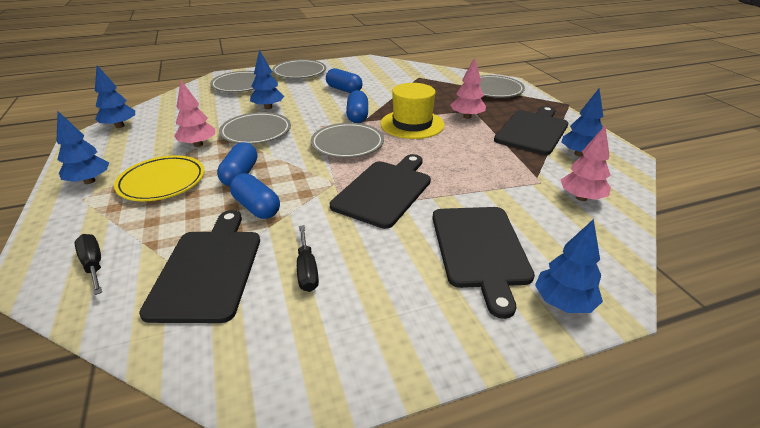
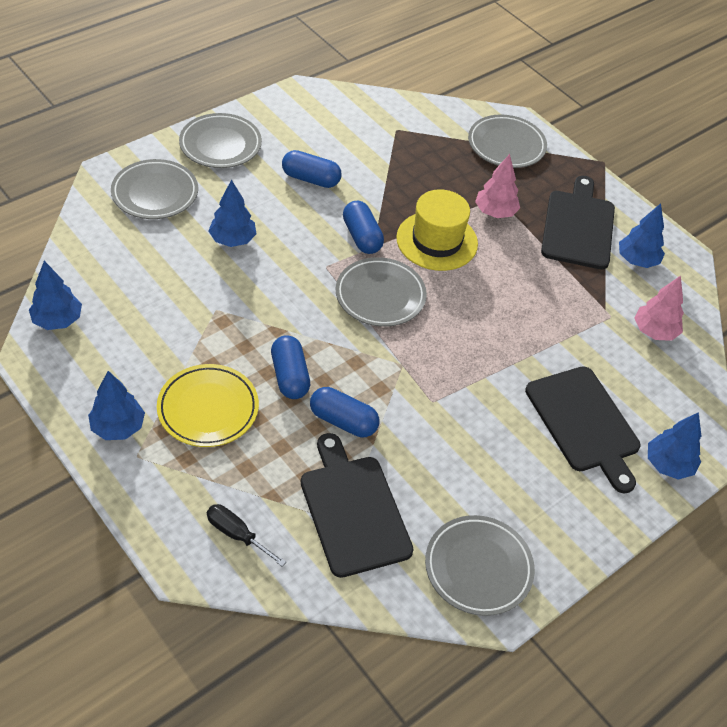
camera: 25 degrees left, 15 degrees up
pink tree [174,80,215,147] -> none
grey plate [219,112,291,144] -> grey plate moved to [425,515,535,616]
black screwdriver [297,225,319,292] -> none
black cutting board [330,154,431,229] -> none

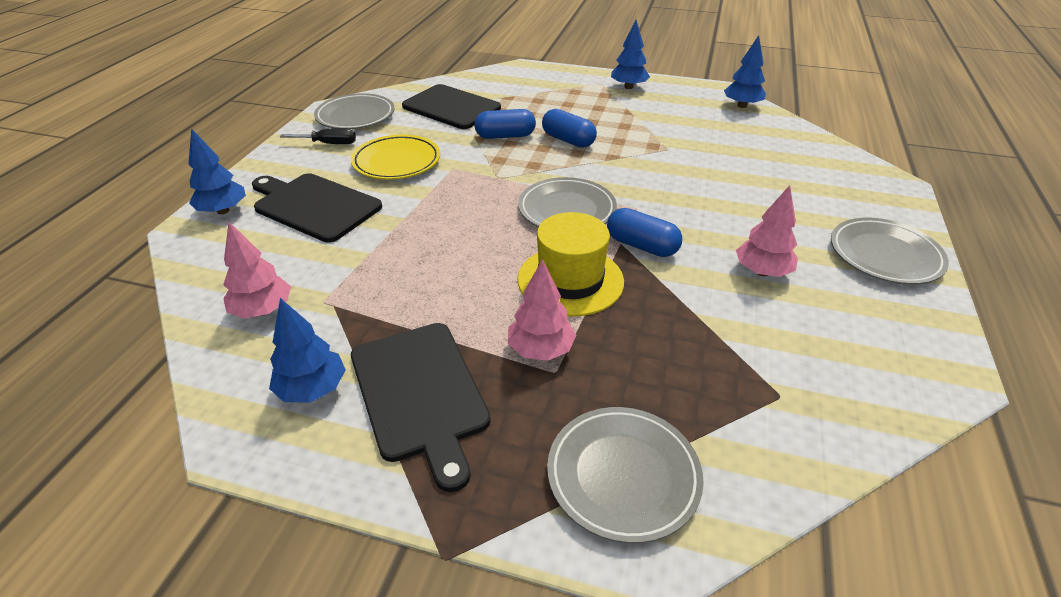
camera: 150 degrees right, 10 degrees down
grey plate [111,159,198,219] -> none
yellow plate [157,364,259,447] -> yellow plate moved to [351,134,440,180]
black screwdriver [207,504,286,567] -> black screwdriver moved to [280,128,356,144]
blue tree [209,180,256,247] -> none
blue capsule [282,150,342,188] -> pink tree [736,185,798,277]

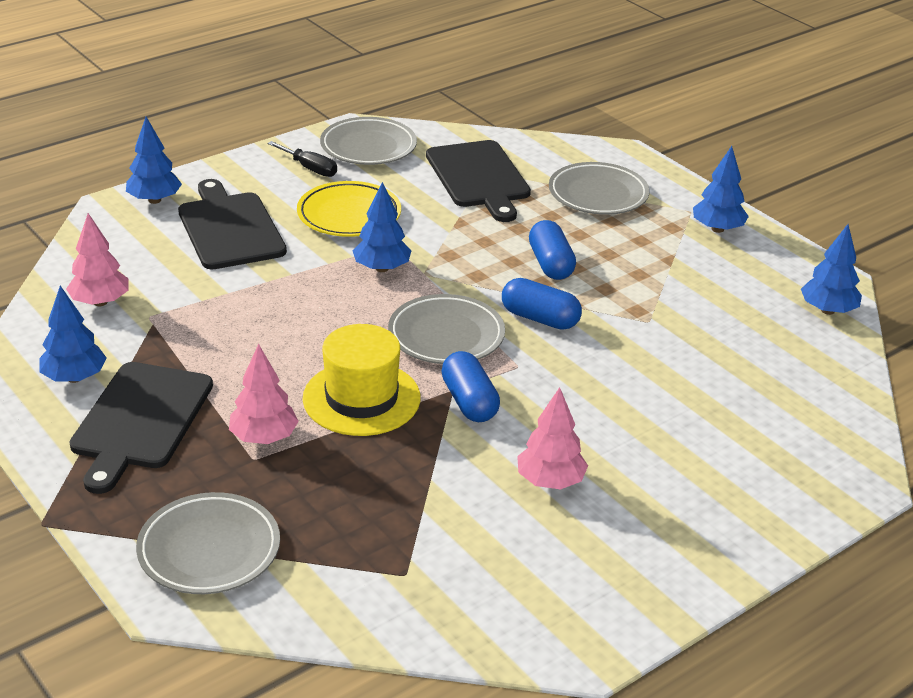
camera: 35 degrees right, 5 degrees down
blue capsule [474,109,536,139] -> blue capsule moved to [502,278,582,330]
grey plate [831,218,949,285] -> grey plate moved to [549,162,650,215]
none -> blue tree [352,182,412,272]

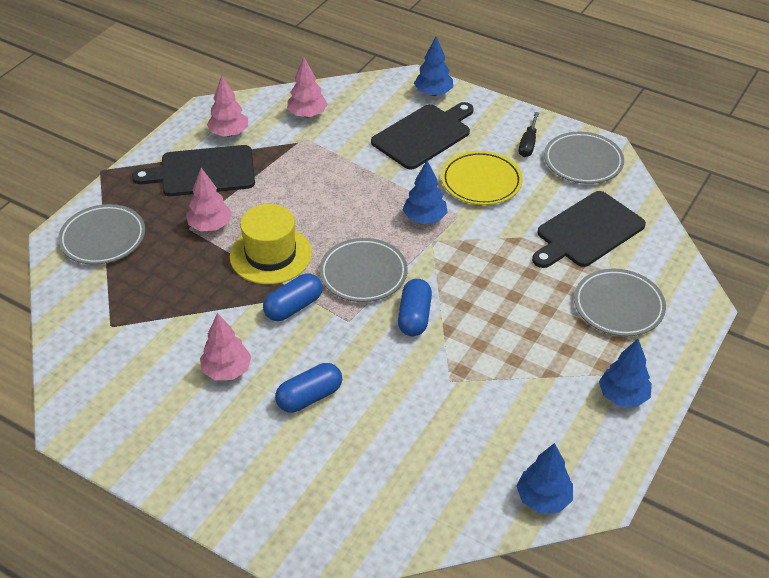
camera: 70 degrees right, 10 degrees up
blue tree [39,286,107,383] -> pink tree [207,76,248,137]
blue capsule [529,220,576,280] -> blue capsule moved to [275,363,342,413]

